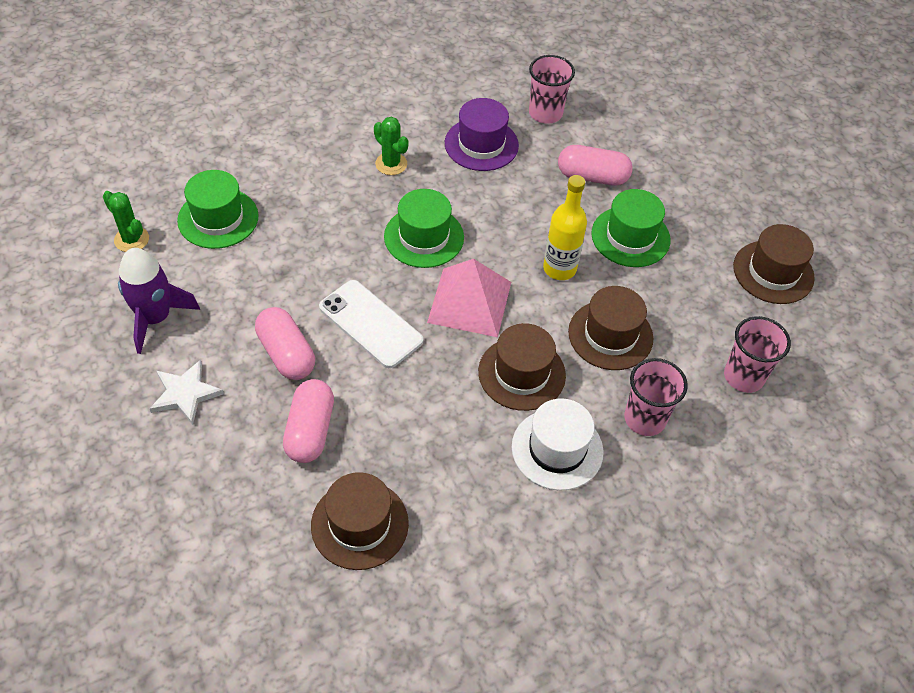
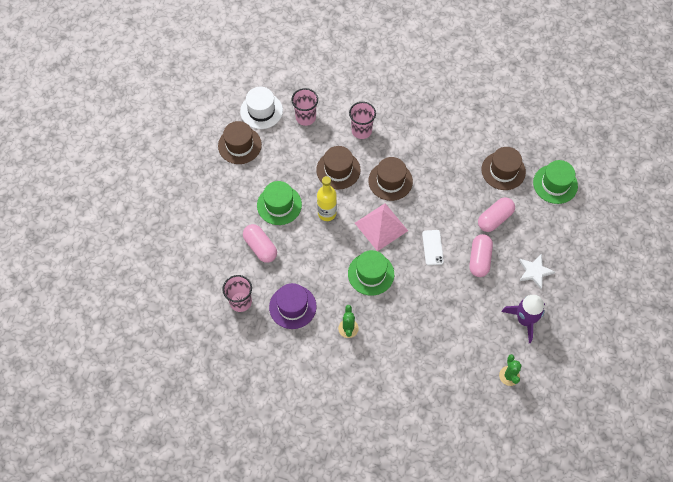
camera: 135 degrees left, 10 degrees up
green hat [177,170,259,249] -> green hat moved to [533,160,578,204]
white phone [319,280,423,368] -> white phone [422,230,444,265], size x0.65
white hat [512,398,604,491] -> white hat moved to [240,87,283,129]

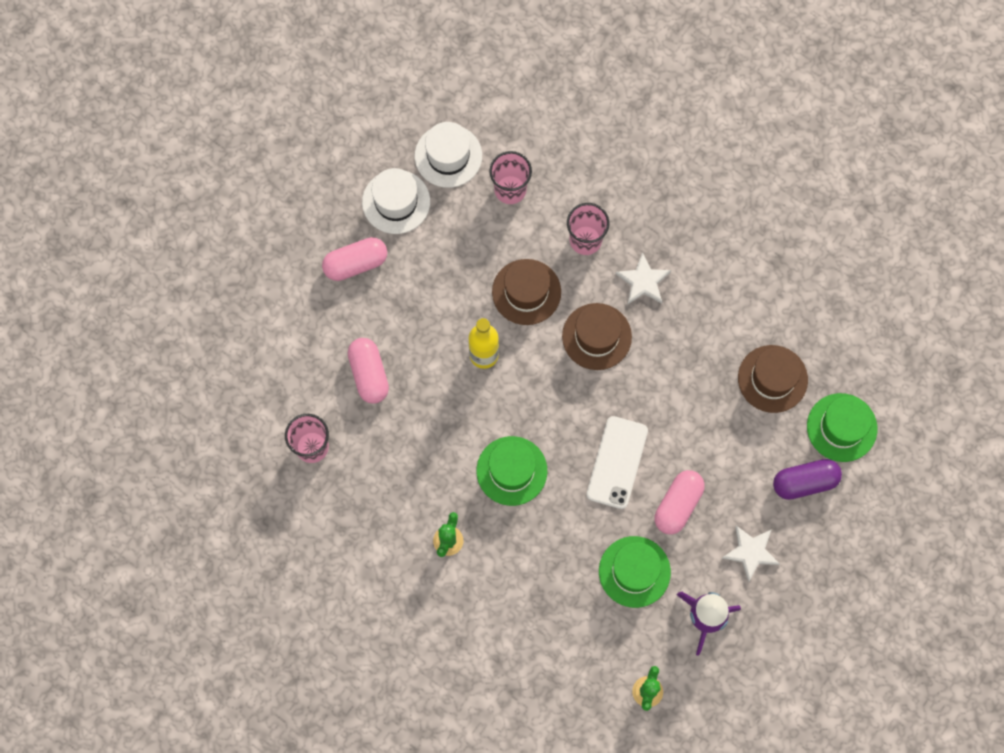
camera: 20 degrees right, 10 degrees up
brown hat [218,121,262,164] -> white hat [362,168,430,234]
green hat [257,181,302,225] -> green hat moved to [599,536,671,608]
purple hat [269,283,317,329] -> none
pink pyramid [355,203,408,251] -> none
white phone [422,230,444,265] -> white phone [586,416,648,509], size x1.53
pink capsule [478,197,515,232] -> pink capsule moved to [322,237,387,281]
none -> white star [616,252,671,304]
none -> purple capsule [773,459,842,500]

